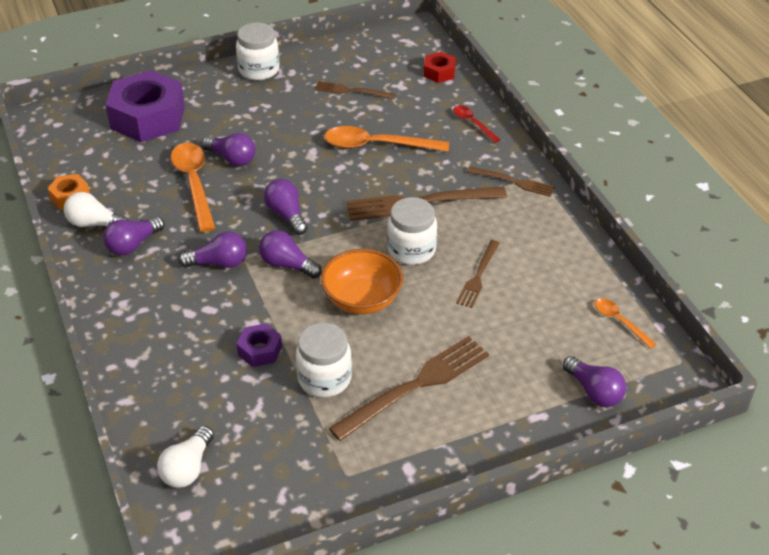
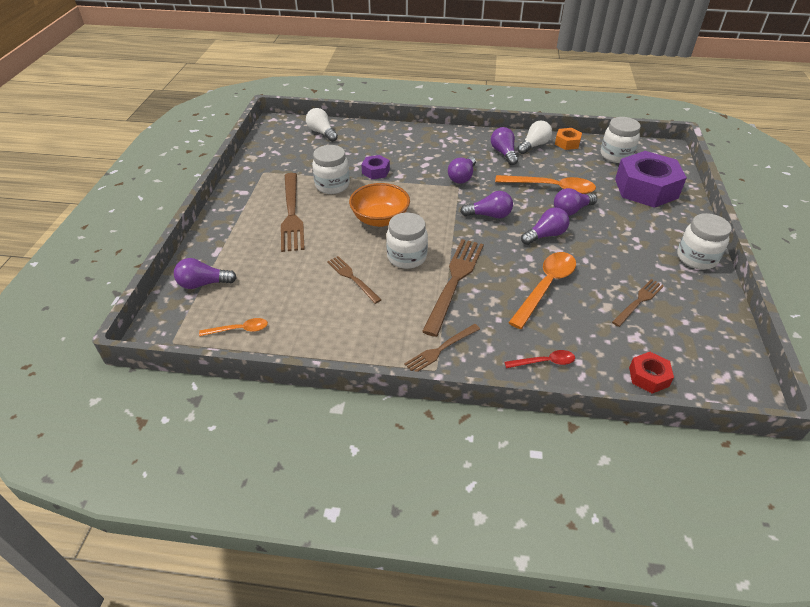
camera: 120 degrees right, 0 degrees up
purple light bulb [259,230,322,279] -> purple light bulb moved to [521,207,569,245]
none -> white jar [601,117,641,163]

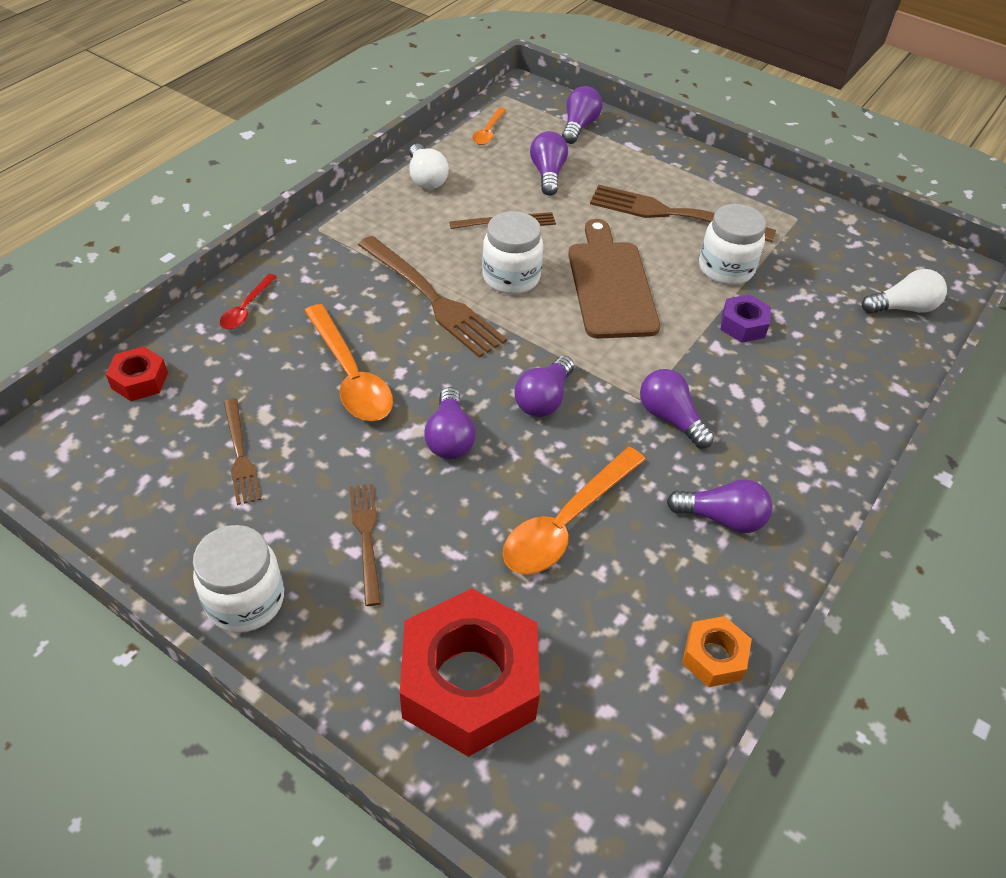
camera: 115 degrees right, 5 degrees up
orange bowl [349,183,410,227] -> brown cutting board [568,219,660,339]
brown fork [404,324,480,372] -> brown fork moved to [349,484,381,606]
white light bulb [517,121,552,154] -> white light bulb moved to [409,144,449,189]
purple light bulb [554,188,597,216] -> purple light bulb moved to [530,131,568,196]
white jar [601,117,641,163] -> none
purple nut [615,151,687,208] -> red nut [400,588,540,757]

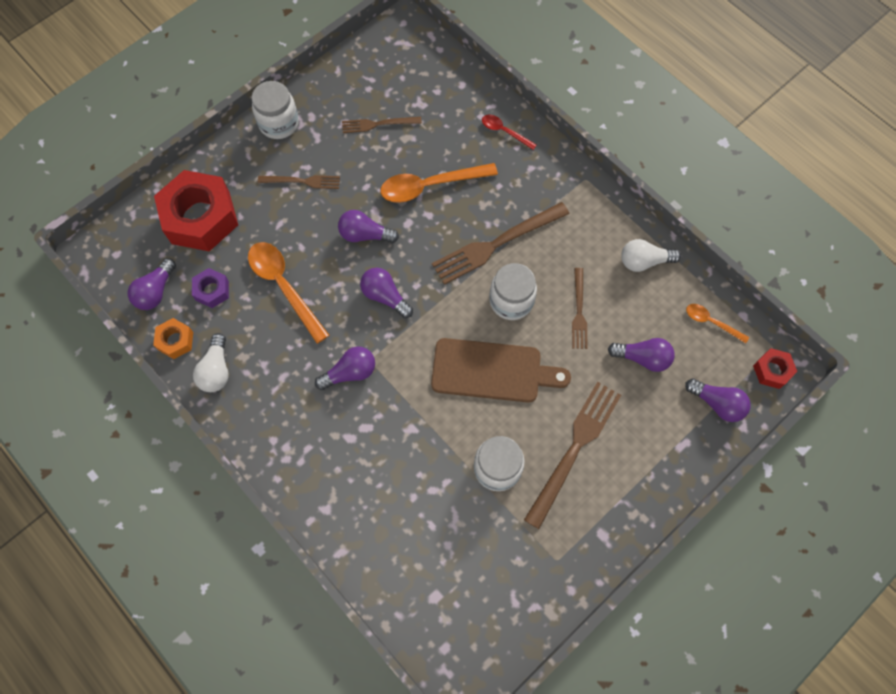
camera: 105 degrees right, 20 degrees up
red nut [106,346,168,401] -> red nut moved to [753,348,797,389]
purple light bulb [667,479,772,533] -> purple light bulb moved to [128,258,176,310]
purple nut [720,294,771,343] -> purple nut moved to [192,268,229,308]
white light bulb [862,269,947,314] -> white light bulb moved to [193,333,229,392]

